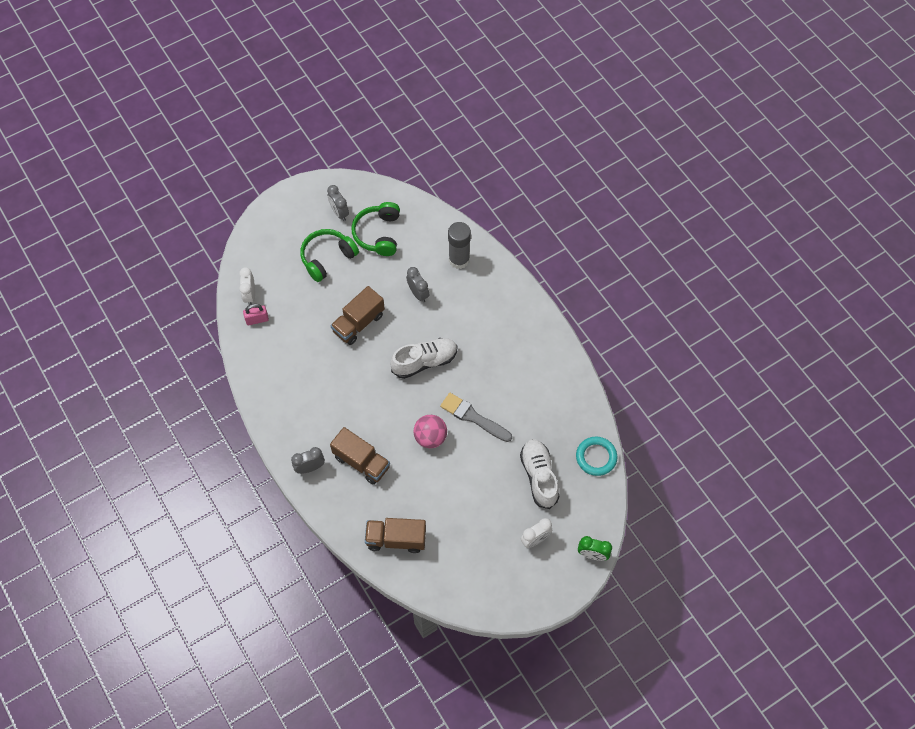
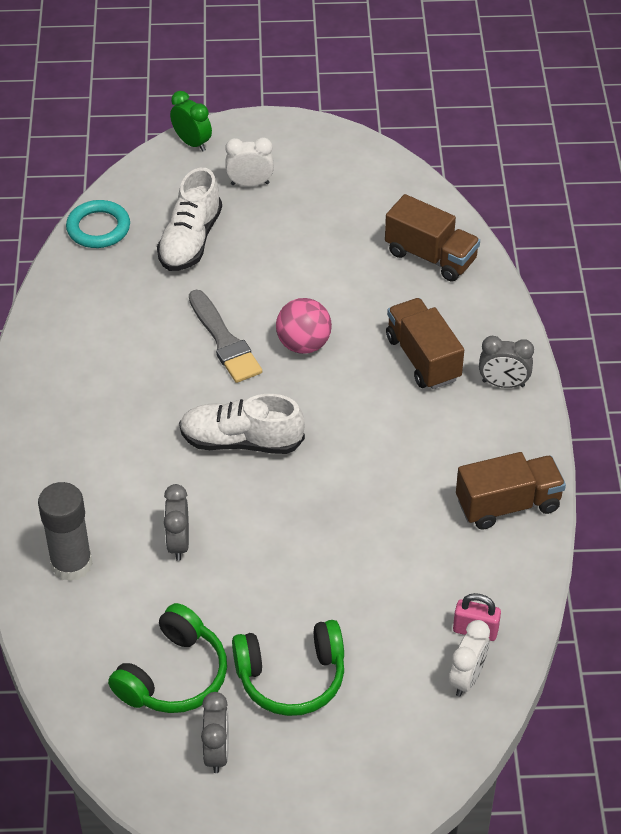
camera: 150 degrees left, 15 degrees down
brown truck [330,286,385,345] -> brown truck moved to [456,452,566,530]

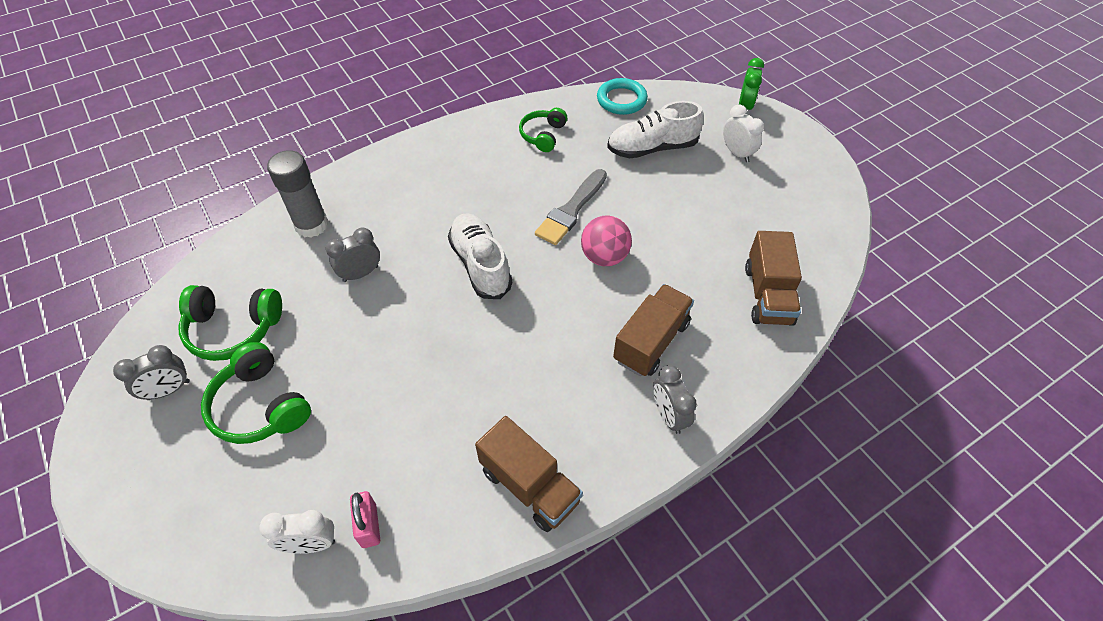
camera: 60 degrees right, 5 degrees up
none -> green headphones [519,108,567,152]

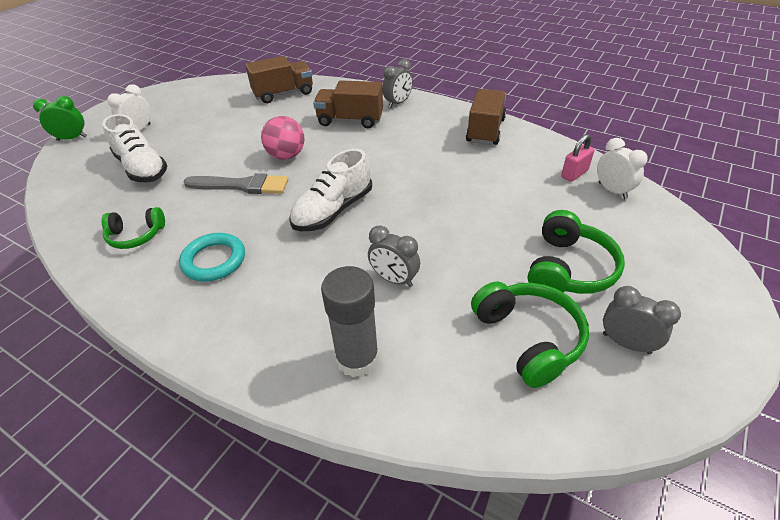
camera: 115 degrees left, 10 degrees down
turquoise ring [597,78,648,115] -> turquoise ring moved to [179,233,245,281]

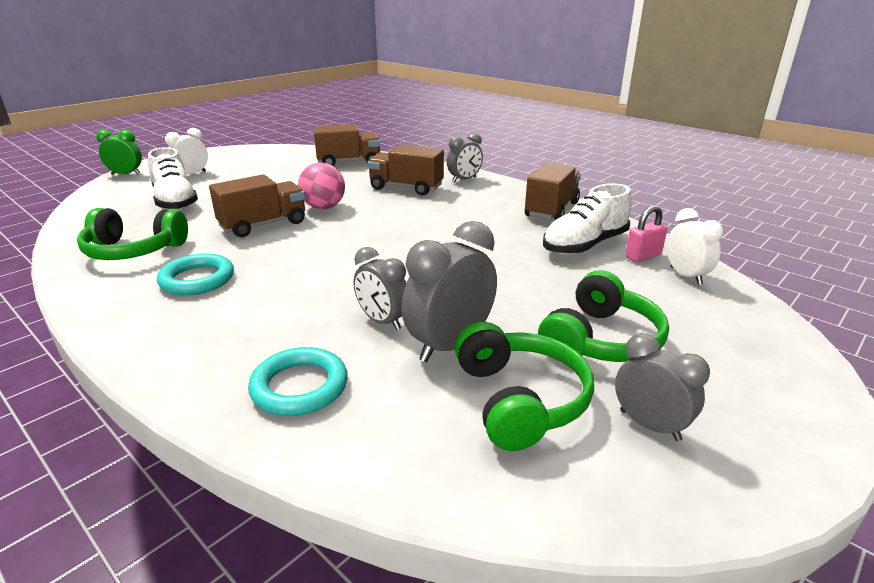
camera: 10 degrees right, 15 degrees down
green headphones [101,207,165,249] -> green headphones [77,208,188,260], size x1.53
grey brush [183,173,288,194] -> brown truck [209,174,305,237]
white shoe [289,149,372,231] -> white shoe moved to [543,184,632,255]
grey glue stick [321,266,379,377] -> turquoise ring [248,347,348,416]
none -> grey clock [401,221,497,362]

